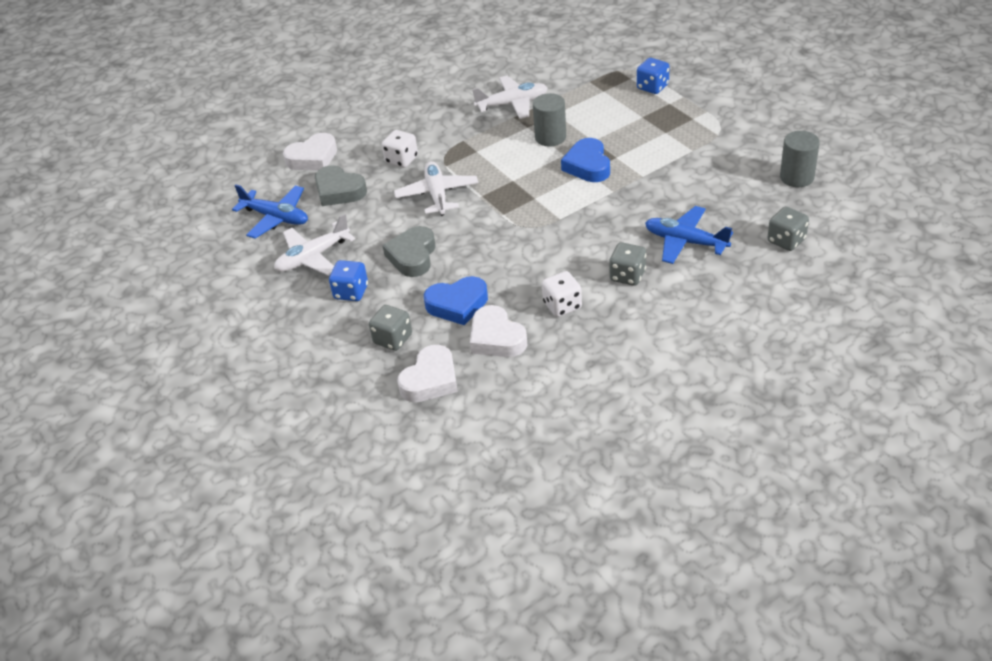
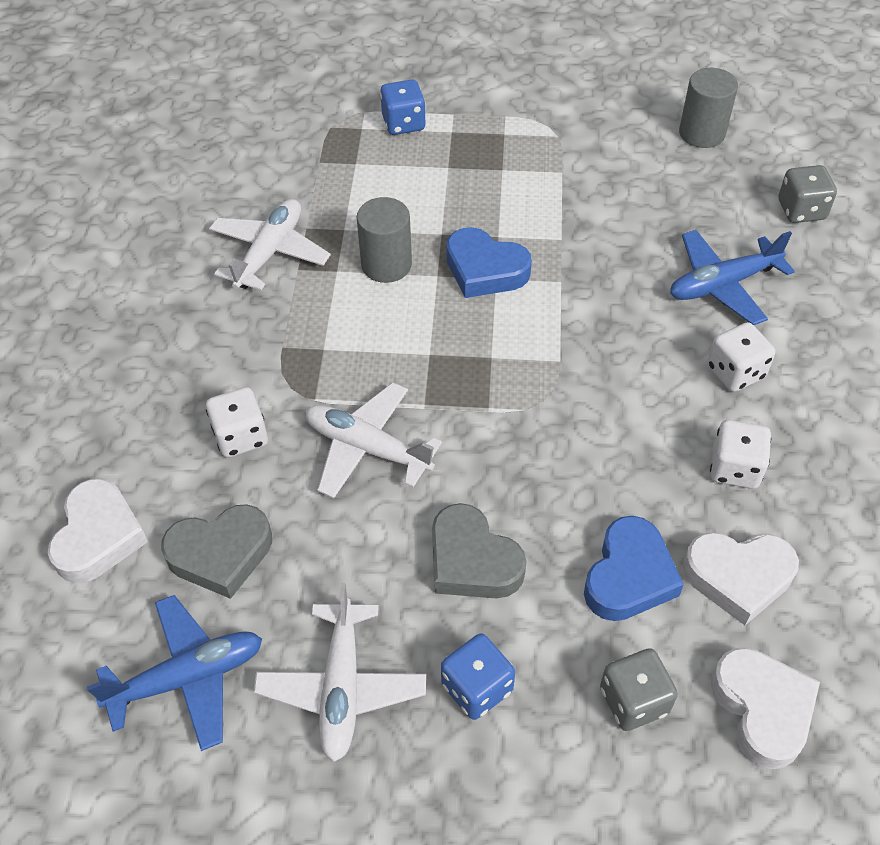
camera: 55 degrees left, 10 degrees up
grey dice [609,242,646,286] -> white dice [707,322,775,392]

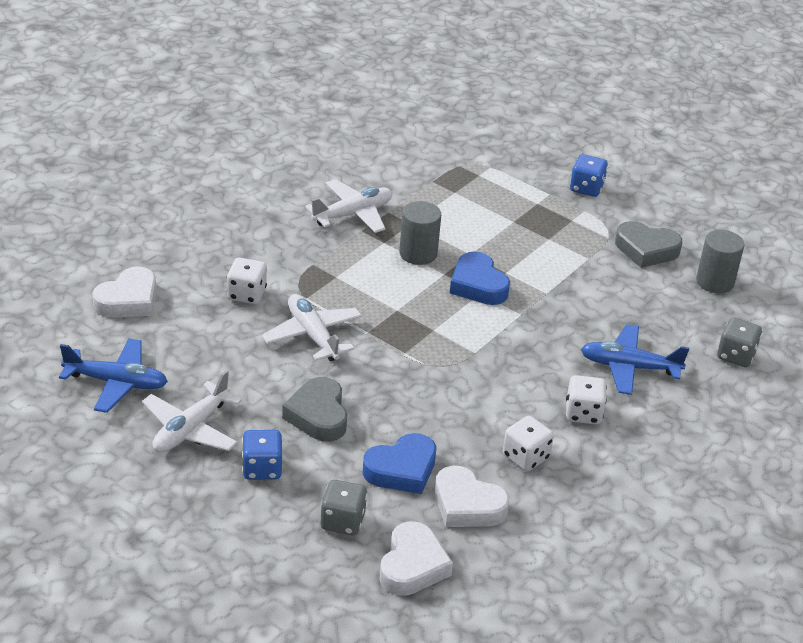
camera: 30 degrees right, 15 degrees down
grey heart [161,504,272,599] -> grey heart moved to [615,221,682,268]
blue dice [380,79,426,135] -> blue dice moved to [570,154,608,197]

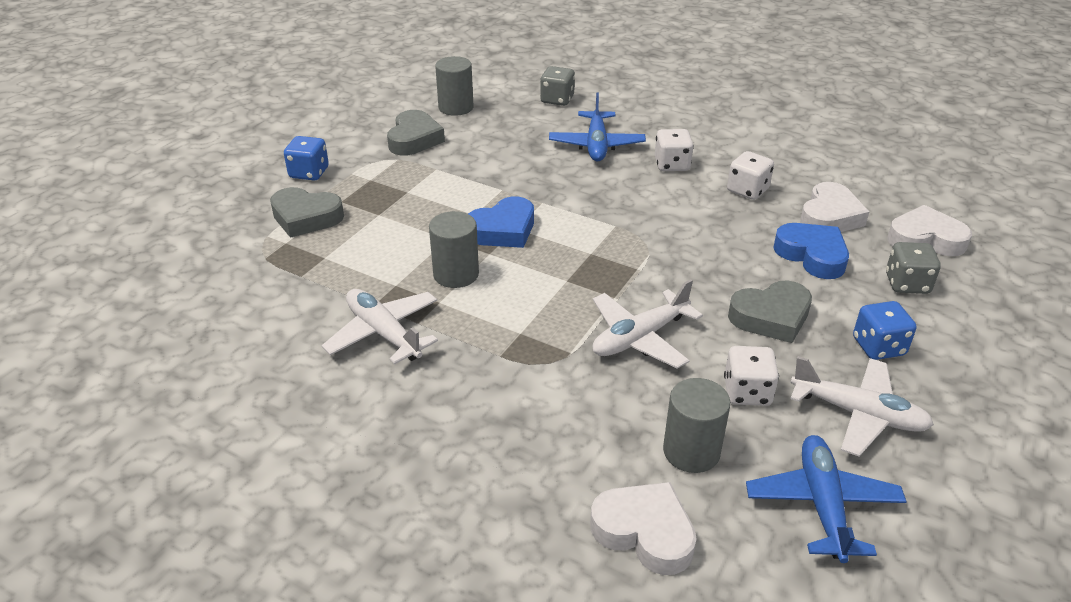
camera: 95 degrees left, 0 degrees up
white dice [227,258,267,304] -> white dice moved to [724,346,779,406]
none -> grey heart [270,187,344,238]
none -> grey cylinder [663,378,731,473]

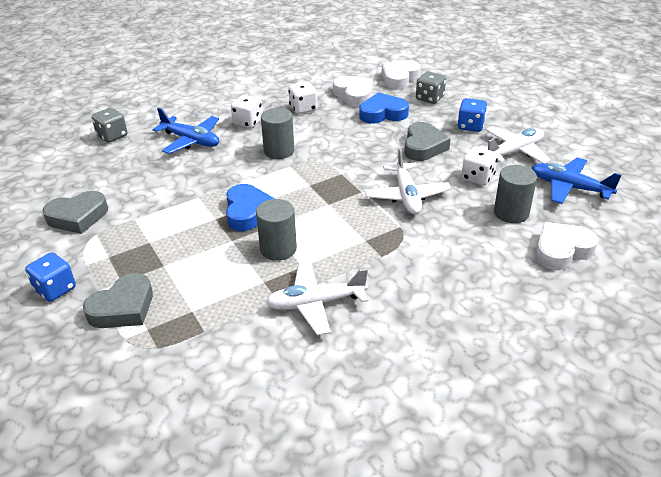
camera: 60 degrees left, 0 degrees up
grey heart [387,110,445,156] -> grey heart turned 120 degrees clockwise [43,191,108,234]
grey cylinder [435,56,474,116] -> grey cylinder moved to [261,108,294,159]

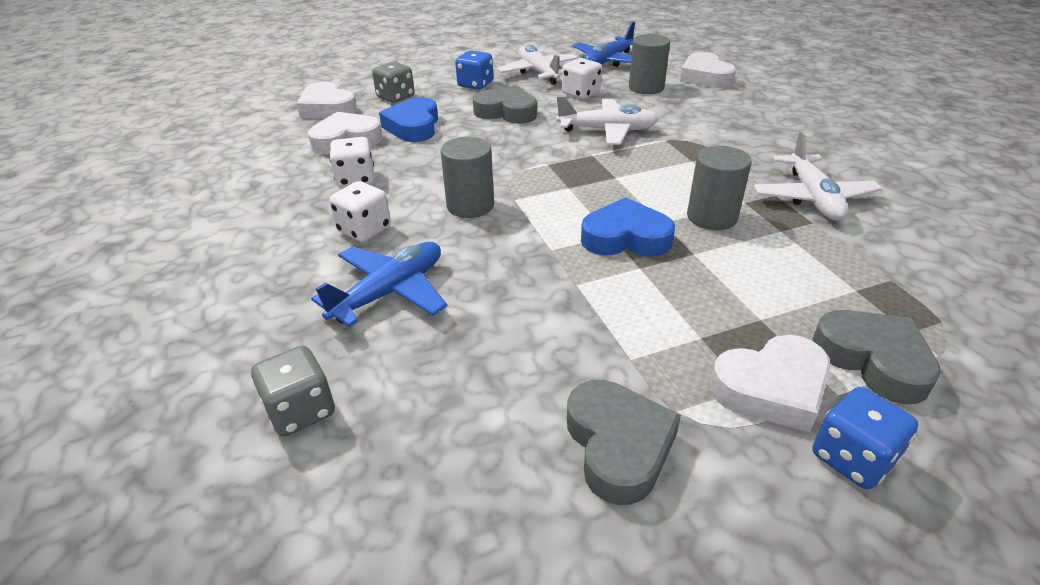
camera: 80 degrees left, 0 degrees up
none -> white heart [710,335,831,433]

